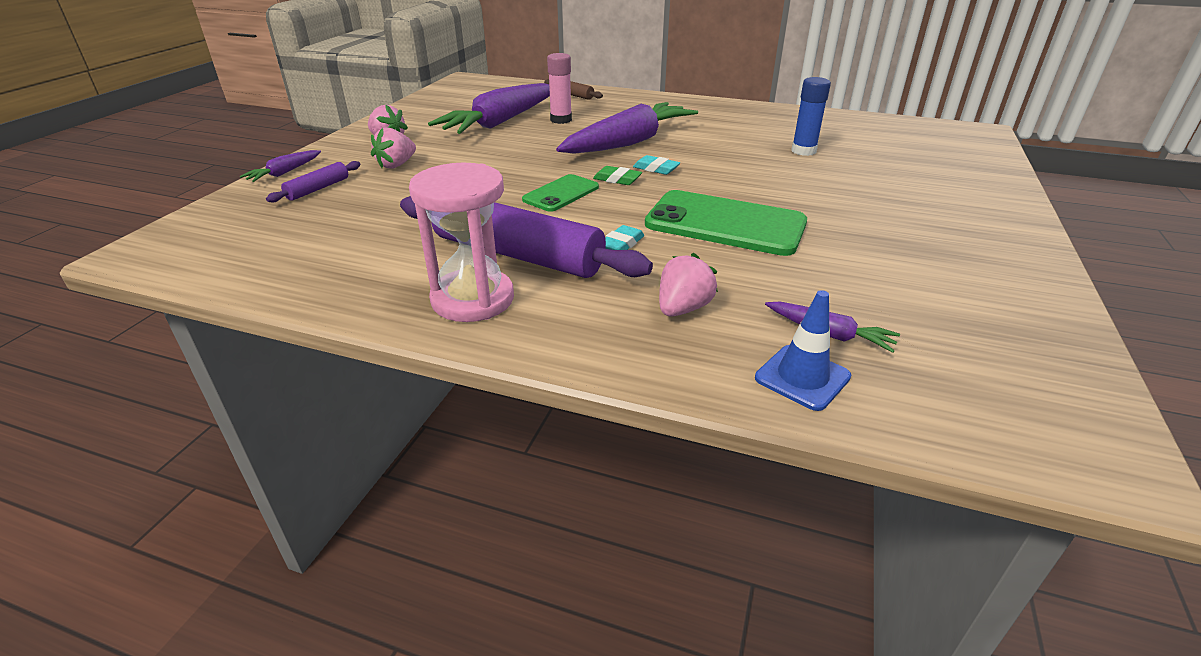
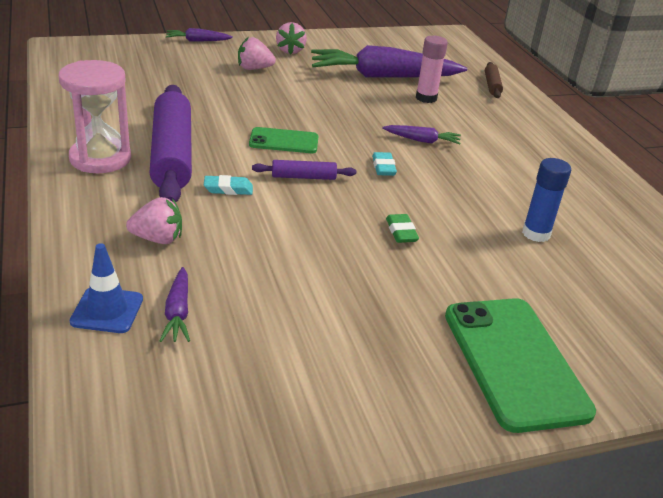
camera: 50 degrees right, 0 degrees up
purple rolling pin [266,161,360,202] -> purple rolling pin moved to [252,160,356,180]
purple carrot [556,102,698,154] -> purple carrot [382,125,461,144], size x0.44
green eraser [593,166,642,185] -> green eraser moved to [386,214,419,243]
green phone [645,190,807,256] -> green phone moved to [445,298,596,433]

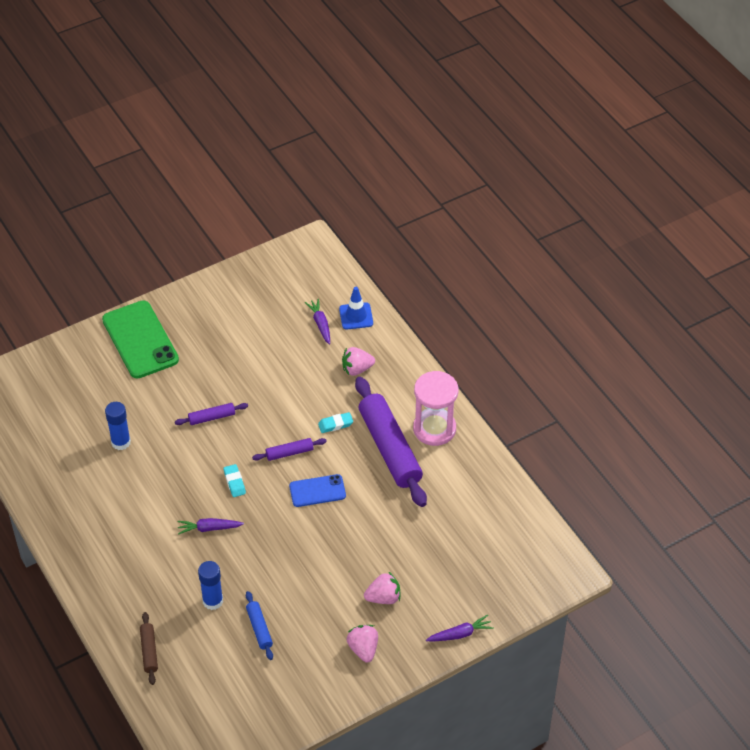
camera: 170 degrees right, 15 degrees up
green phone [249,127,318,153] -> blue phone [289,474,346,507]
purple carrot [311,45,467,78] -> blue rolling pin [246,591,273,660]
green eraser [386,214,419,243] -> purple rolling pin [175,403,248,425]
pink glue stick [416,36,448,103] -> blue glue stick [198,561,223,610]

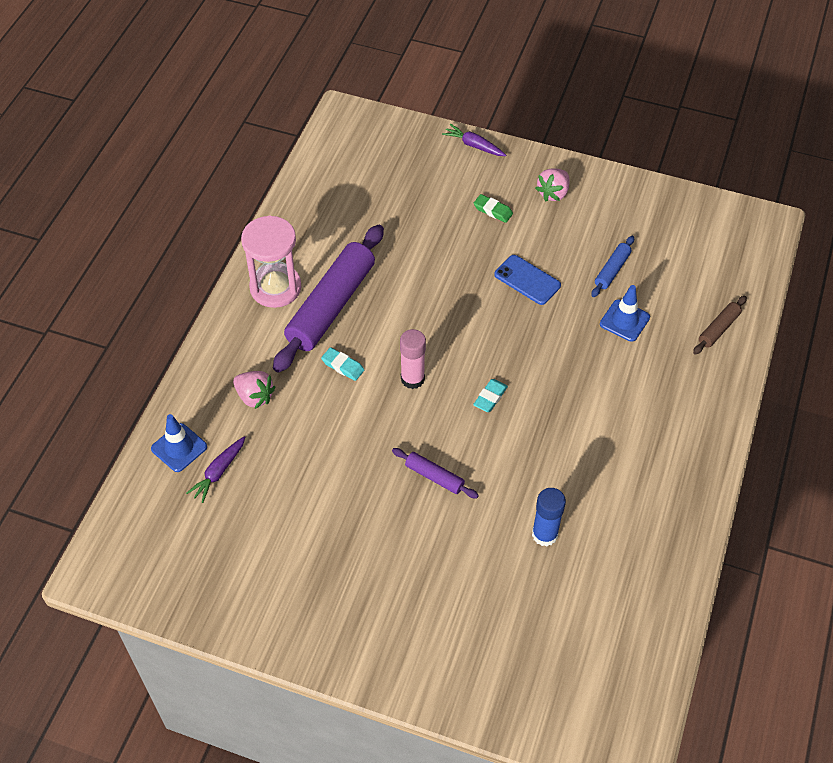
camera: 130 degrees left, 5 degrees up
green phone [102,300,179,379] -> none
purple carrot [178,518,244,535] -> none
blue glue stick [198,561,223,610] -> blue traffic cone [600,285,650,342]
purple rolling pin [252,438,327,461] -> pink glue stick [400,329,426,389]
blue phone [289,474,346,507] -> blue phone moved to [494,255,561,305]
pink strawberry [364,572,400,604] -> green eraser [474,194,513,223]

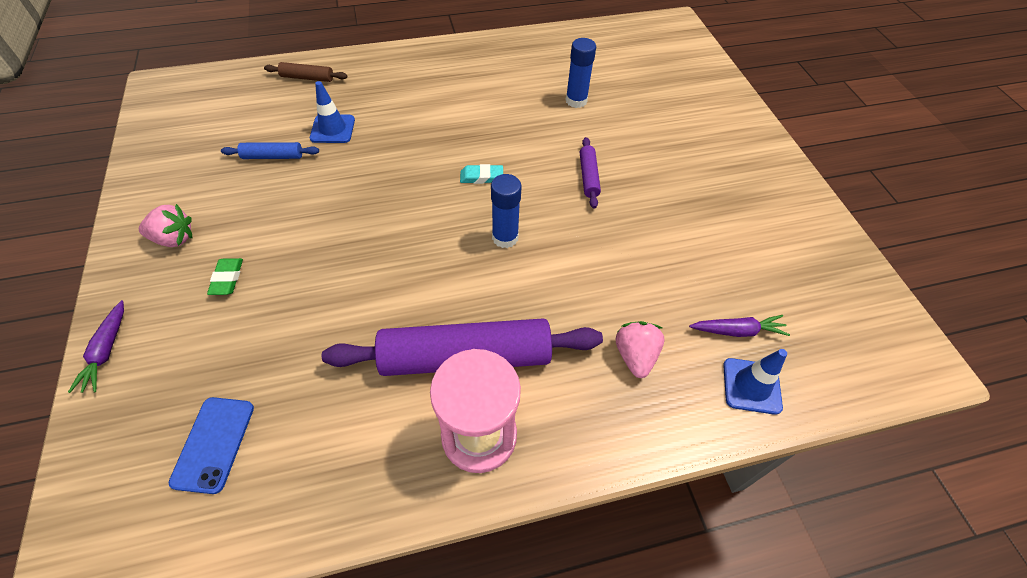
camera: 125 degrees left, 0 degrees up
turquoise eraser [321,347,364,381] -> none
pink glue stick [400,329,426,389] -> blue glue stick [491,174,521,248]
blue phone [494,255,561,305] -> blue phone moved to [169,397,254,494]

